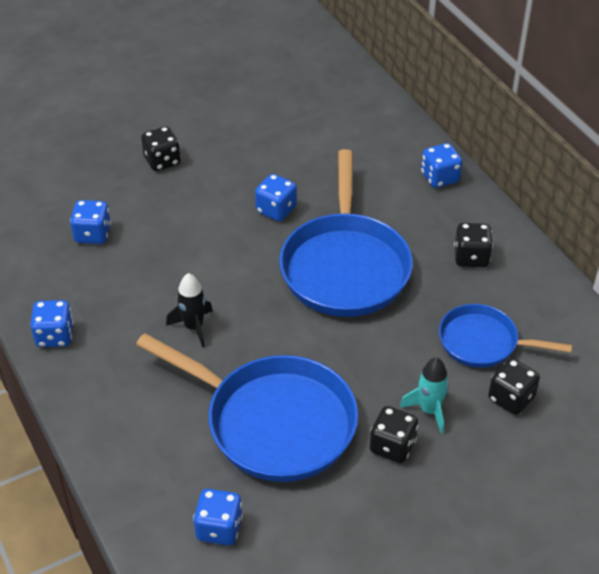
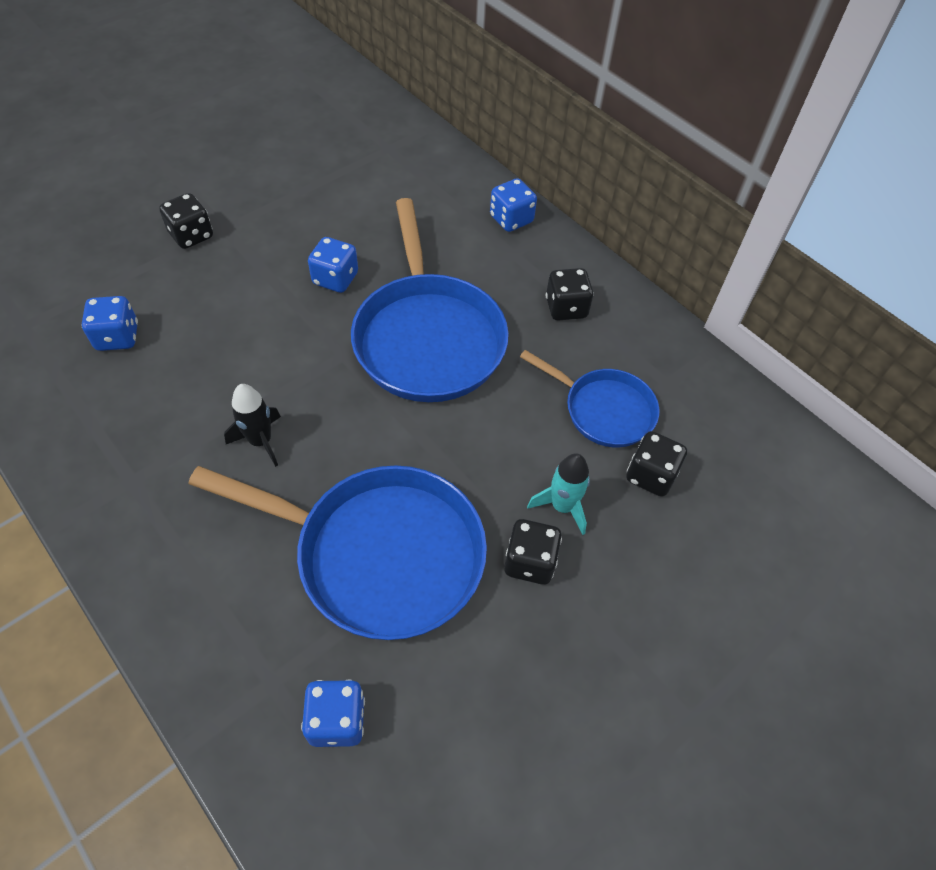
camera: 15 degrees left, 10 degrees up
blue dice [30,300,74,347] -> none
blue pan [439,304,572,368] -> blue pan turned 150 degrees counterclockwise [520,350,659,447]

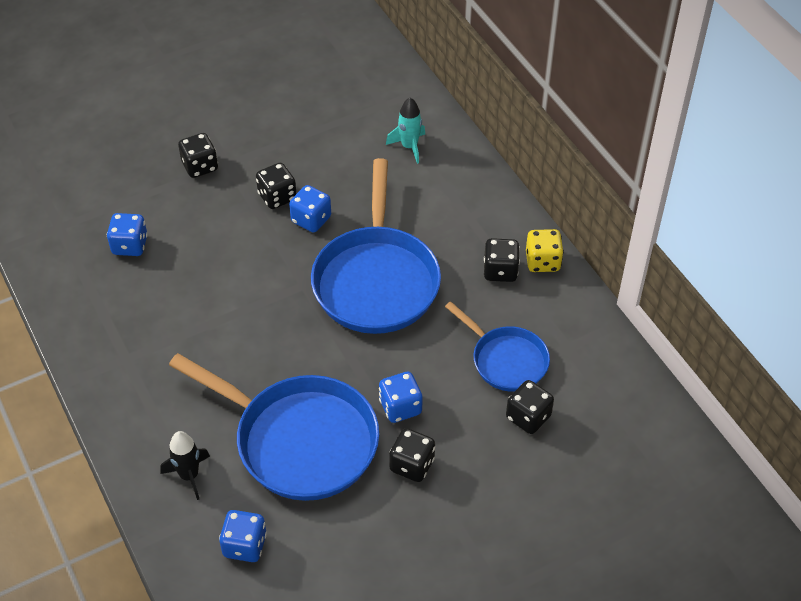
camera: 15 degrees right, 5 degrees down
black rocket [224,384,281,467] -> black rocket moved to [160,431,210,500]
blue dice [490,178,537,232] -> blue dice moved to [379,372,423,423]
turquoise rocket [527,453,590,535] -> turquoise rocket moved to [386,98,425,164]
none -> black dice [256,163,296,209]
none -> yellow dice [526,229,564,272]

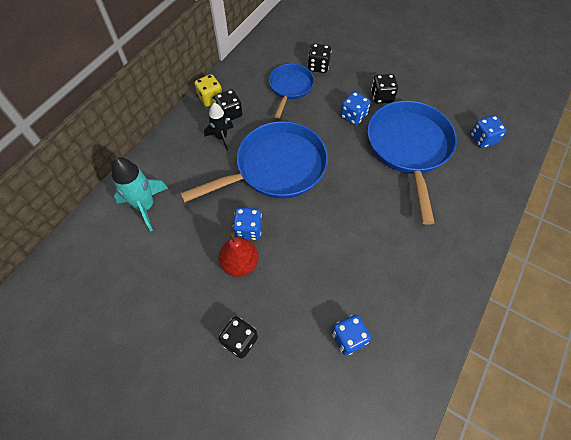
camera: 120 degrees left, 10 degrees up
black rocket [160,431,210,500] -> black rocket moved to [204,103,233,151]
black dice [256,163,296,209] -> red pear [218,232,258,277]
turquoise rocket [386,98,425,164] -> turquoise rocket [112,157,168,232], size x1.52

